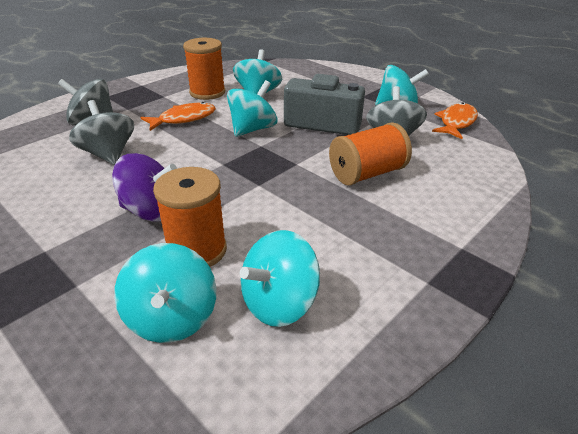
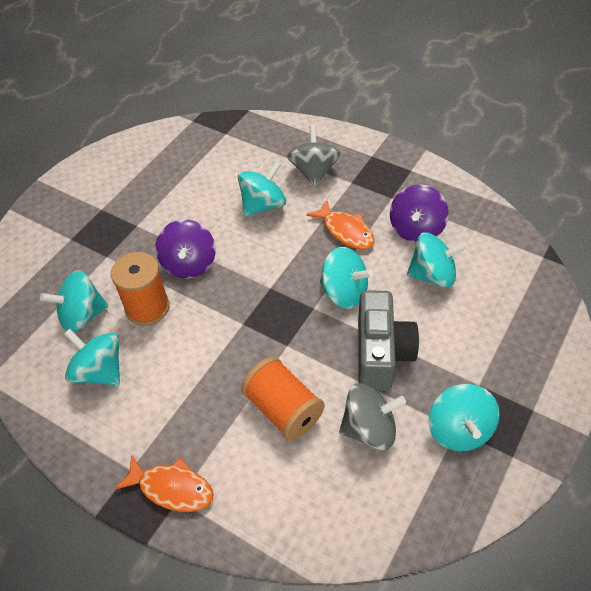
camera: 80 degrees right, 15 degrees up
grey spinning top [69,100,134,165] -> turquoise spinning top [238,162,286,216]
orange spool [183,38,225,100] -> purple spinning top [390,184,449,243]
orange fish [432,102,478,139] -> orange fish moved to [114,454,213,512]

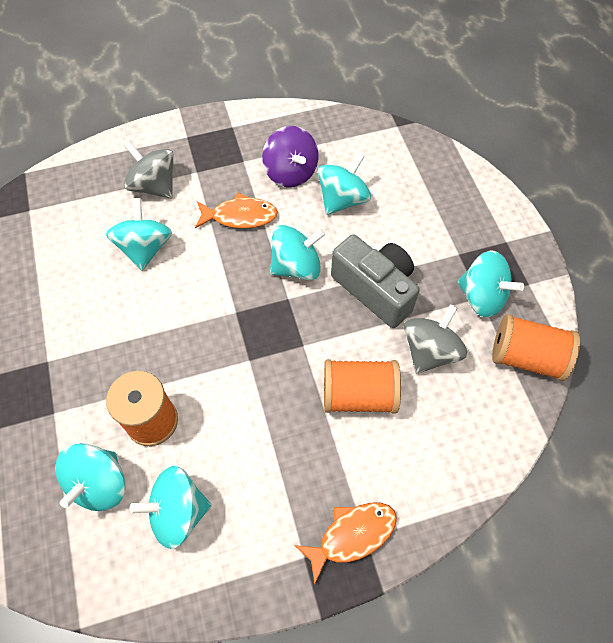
camera: 50 degrees left, 10 degrees up
purple spinning top [155,219,216,278] -> none
none -> orange spool [492,314,580,381]

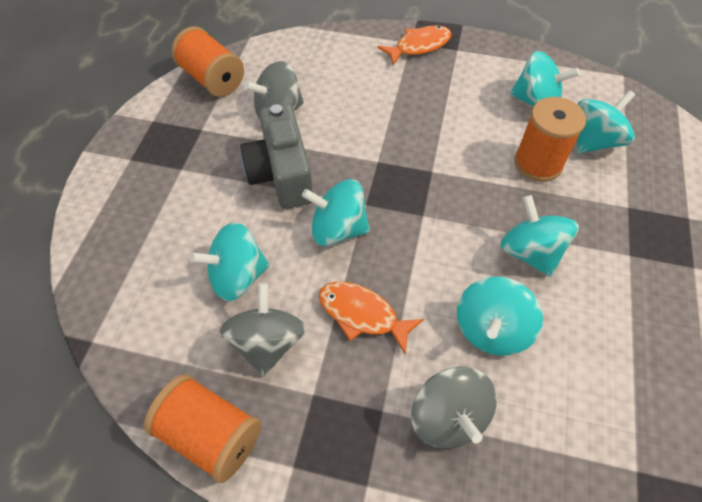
camera: 150 degrees left, 5 degrees down
purple spinning top [262,126,319,188] -> grey spinning top [220,283,306,377]
orange fish [294,503,397,584] -> orange fish turned 150 degrees clockwise [377,26,452,65]
orange spool [324,359,401,414] -> orange spool moved to [144,374,261,483]
turquoise spinning top [457,251,524,318] -> turquoise spinning top moved to [500,195,579,277]

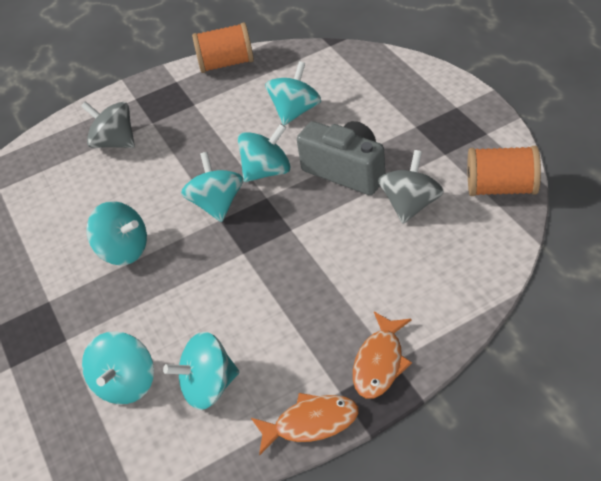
camera: 145 degrees right, 10 degrees down
grey spinning top [220,283,306,377] -> none
orange fish [319,282,424,355] -> orange fish moved to [251,393,358,455]
turquoise spinning top [457,276,543,356] -> turquoise spinning top moved to [181,152,243,222]
orange spool [514,97,586,182] -> none

